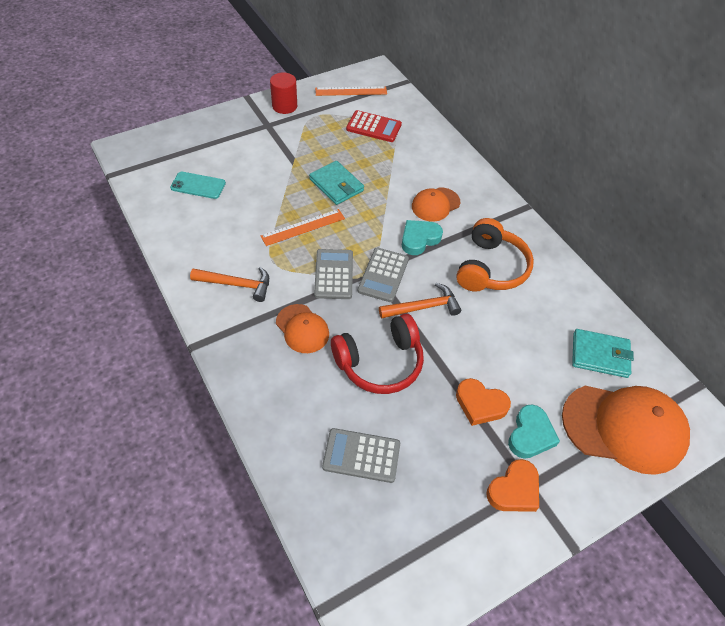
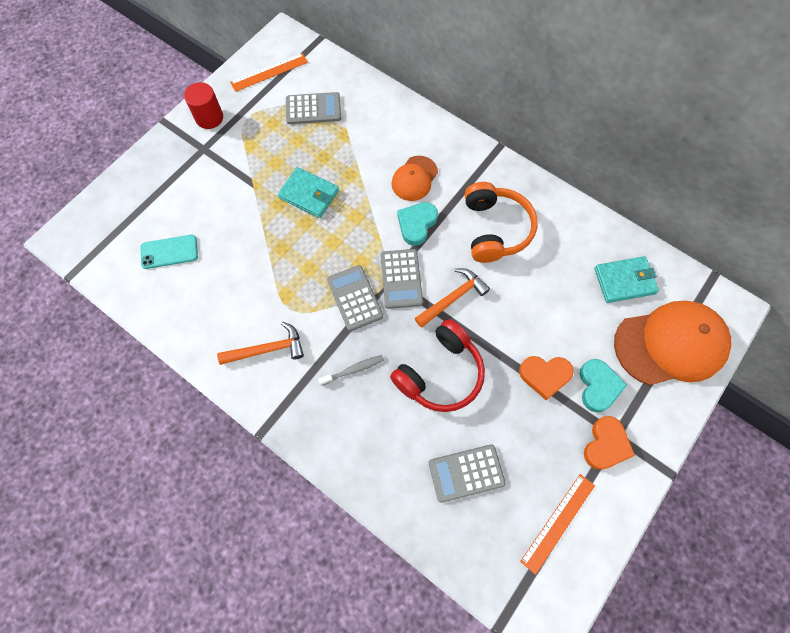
camera: 20 degrees left, 15 degrees up
orange ruler [261,209,345,246] -> orange ruler moved to [520,474,595,575]
orange cap [276,304,329,353] -> grey toothbrush [318,355,384,386]
red calculator [346,110,402,142] -> grey calculator [286,92,341,124]

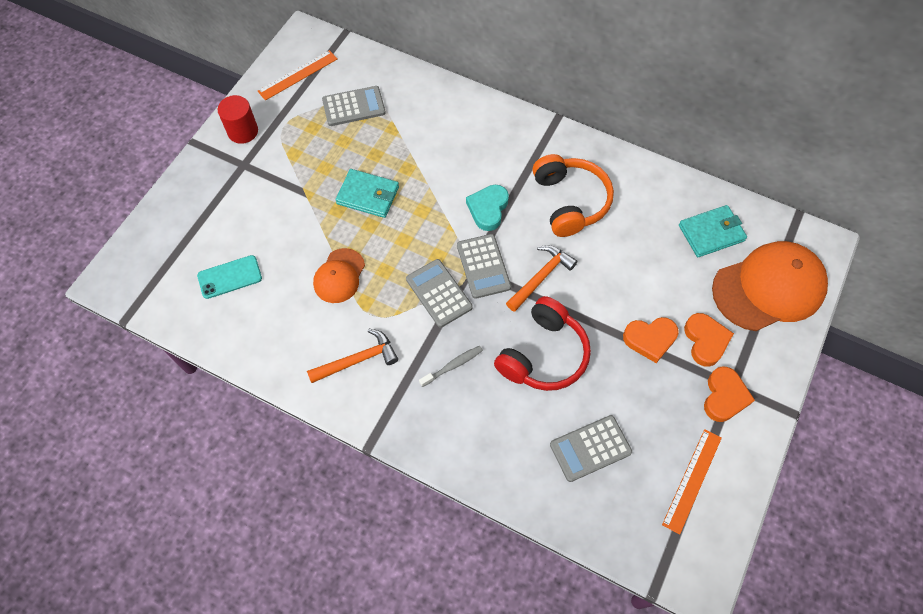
camera: 10 degrees left, 5 degrees down
orange cap [391,156,438,201] -> orange cap moved to [313,248,365,303]
turquoise heart [580,359,627,412] -> orange heart [684,313,734,367]

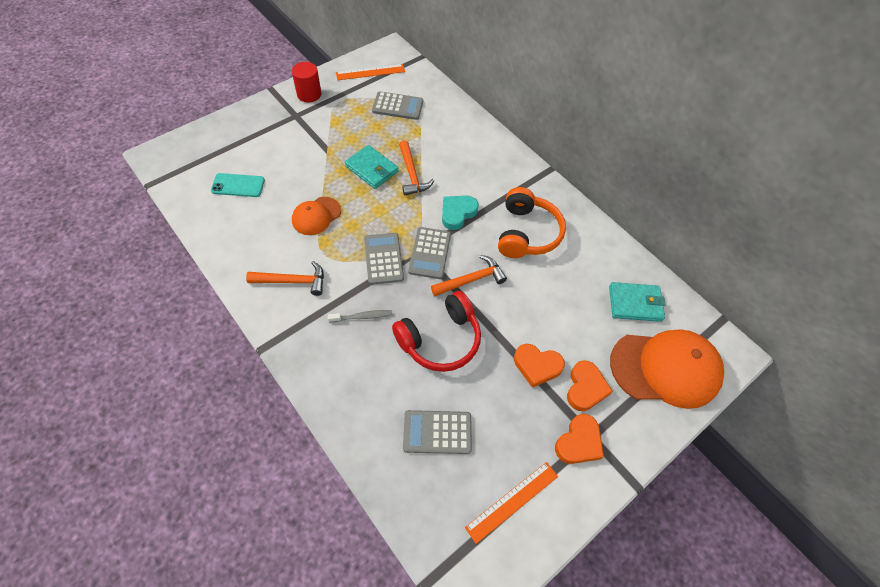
camera: 20 degrees right, 5 degrees down
none -> orange hammer [399,140,434,196]

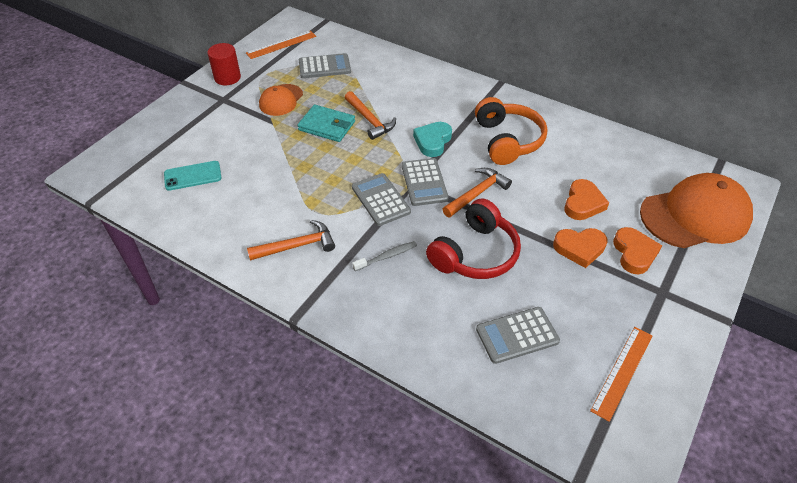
camera: 15 degrees left, 10 degrees down
orange cap [292,197,341,235] -> orange cap moved to [259,84,303,116]
orange heart [555,414,604,464] -> orange heart moved to [564,179,609,220]
turquoise wallet [609,282,666,322] -> none

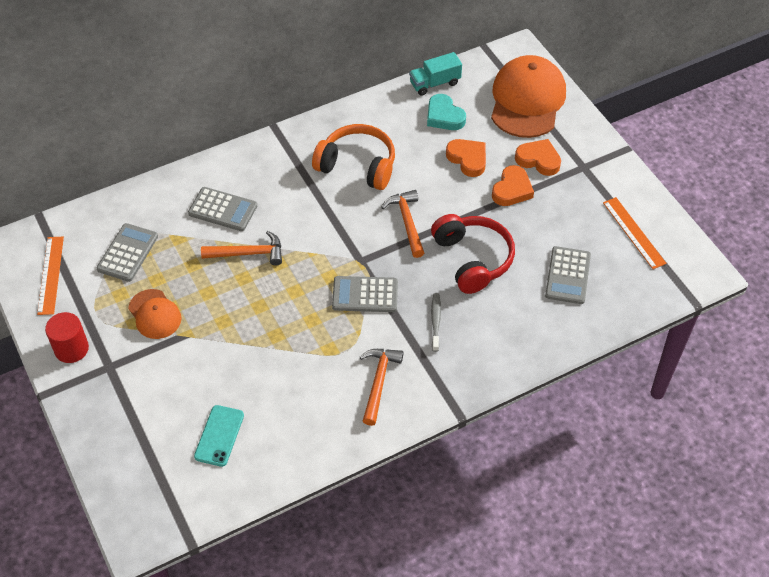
camera: 60 degrees left, 5 degrees up
turquoise wallet [298,104,355,142] -> none
grey calculator [402,158,449,206] -> grey calculator moved to [188,187,257,231]
turquoise heart [413,122,452,157] -> turquoise heart moved to [427,94,466,130]
none -> turquoise truck [409,52,462,96]

